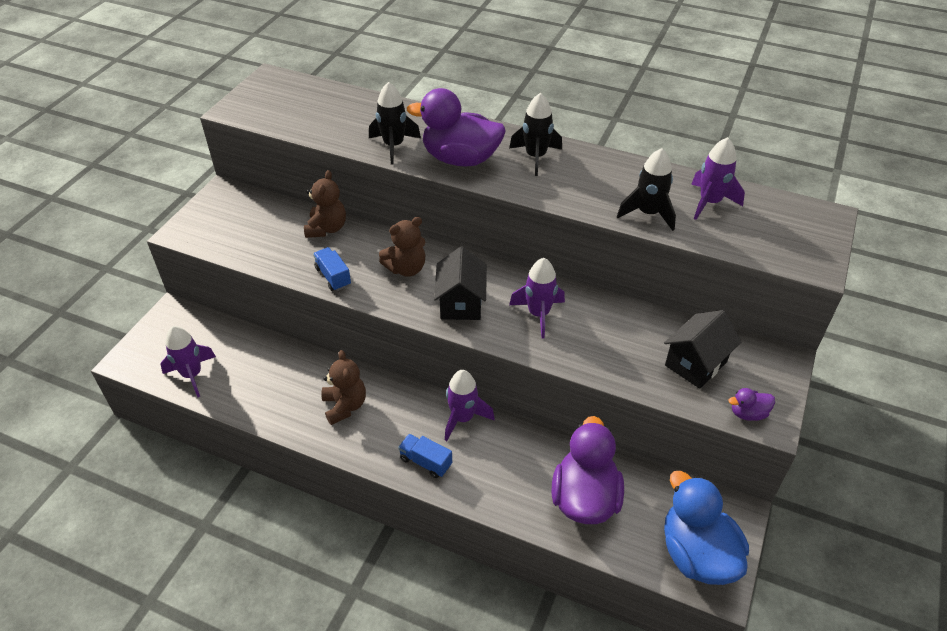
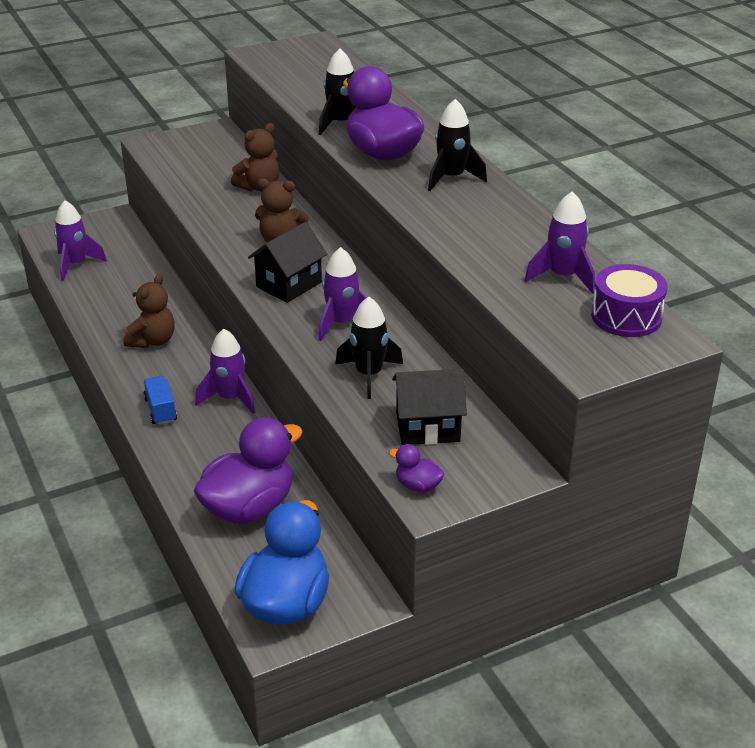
camera: 40 degrees right, 10 degrees down
blue truck [313,247,351,291] -> none
black rocket [617,148,676,231] -> black rocket moved to [335,297,403,399]
none -> purple drum [591,264,668,337]

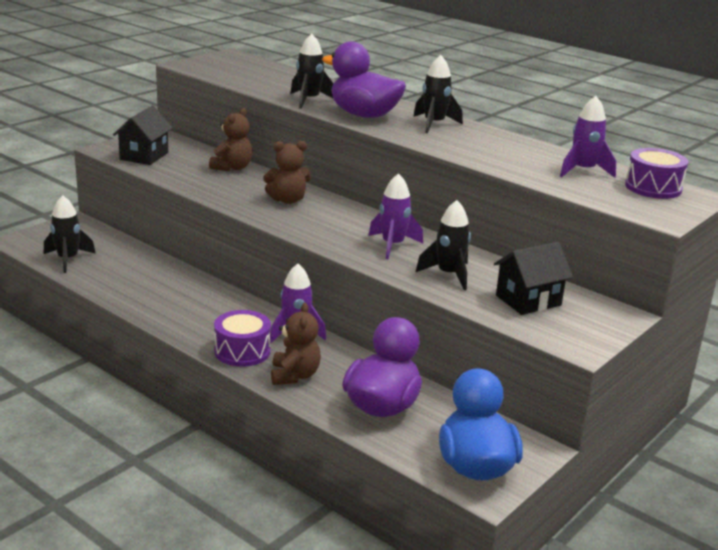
camera: 25 degrees left, 10 degrees down
purple rocket [54,200,107,281] -> black rocket [44,195,96,273]
brown teddy bear [124,274,175,348] -> brown teddy bear moved to [271,303,321,385]
blue truck [143,376,177,425] -> purple drum [214,310,271,367]
black house [248,222,327,303] -> black house moved to [113,106,173,165]
purple duck [389,444,444,493] -> none

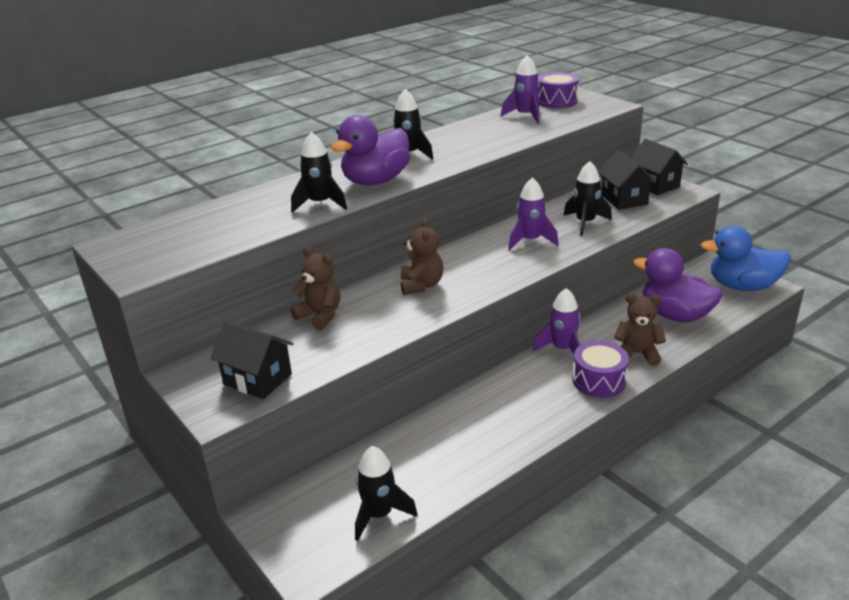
camera: 75 degrees left, 5 degrees up
none -> black house [630,139,688,195]

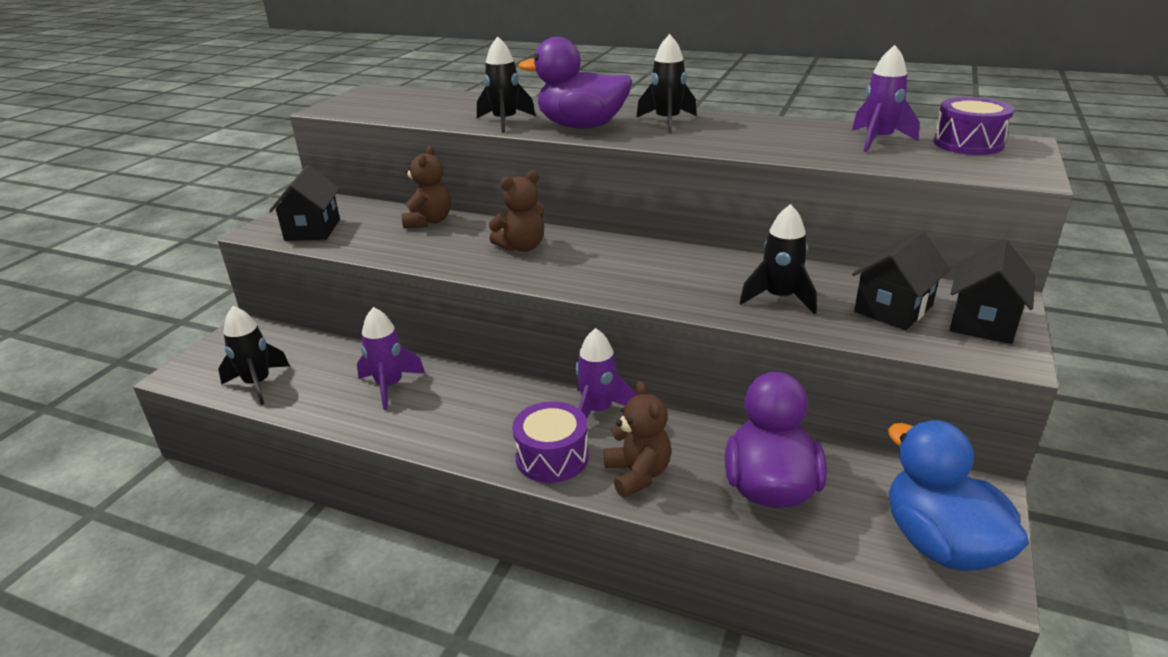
camera: 60 degrees right, 0 degrees up
purple rocket [508,177,559,250] -> purple rocket moved to [357,307,425,410]

